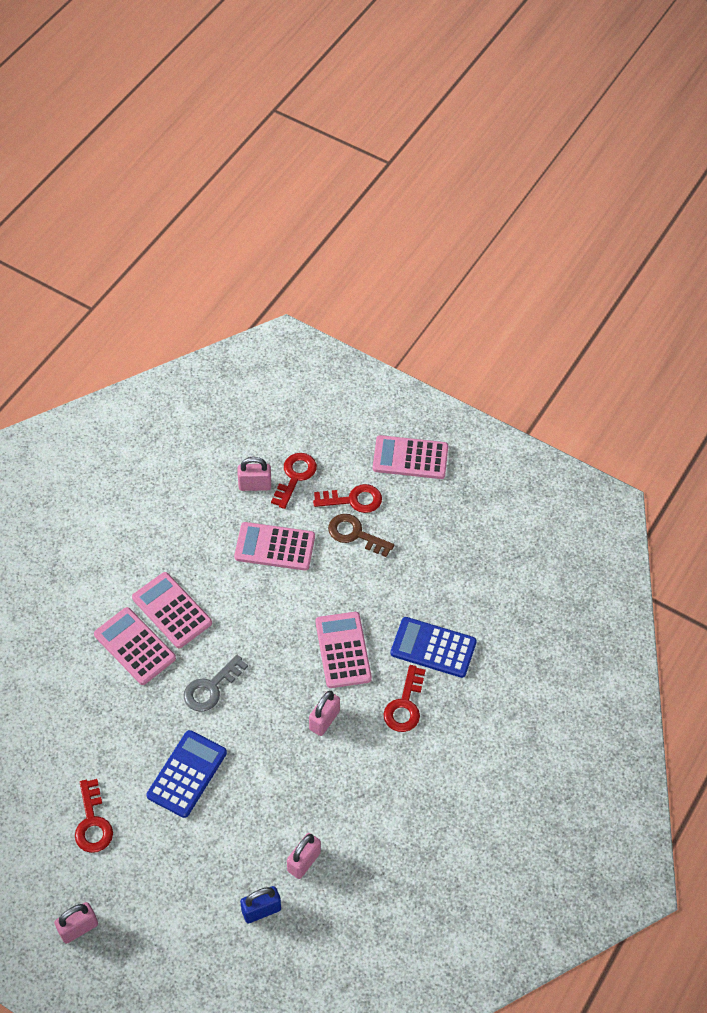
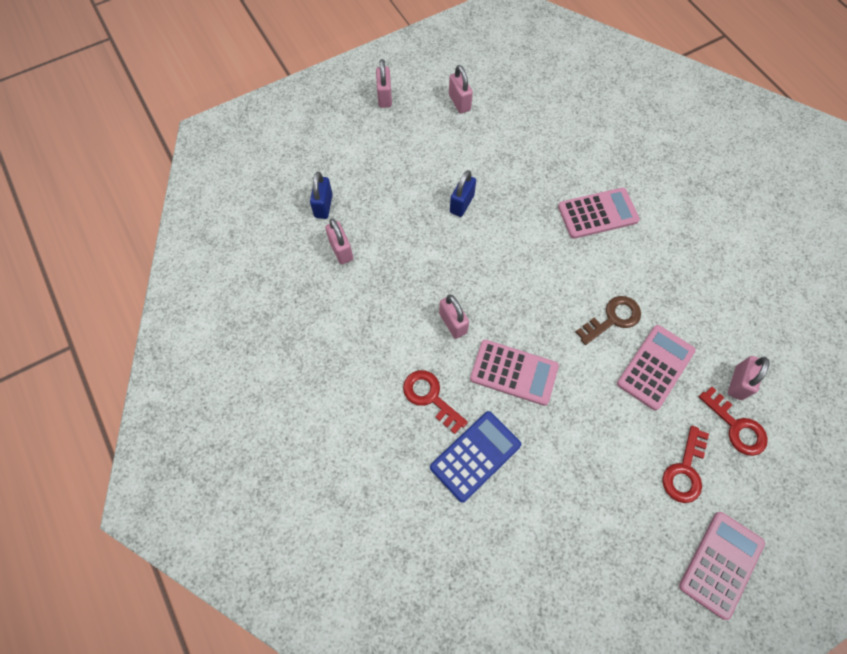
camera: 120 degrees right, 10 degrees up
red key [75,779,113,853] -> none
pink calculator [132,572,212,648] -> none
blue calculator [146,730,227,818] -> blue padlock [450,170,476,217]
grey key [184,655,248,712] -> none
brown key [328,514,394,557] -> brown key moved to [576,296,641,345]
none -> pink padlock [449,65,473,114]

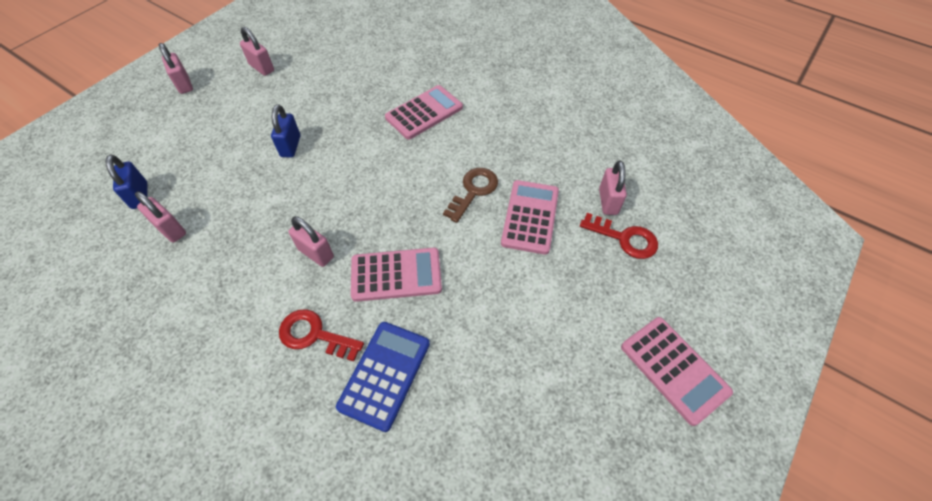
camera: 25 degrees left, 10 degrees down
red key [662,426,709,503] -> none
pink calculator [679,512,765,620] -> pink calculator turned 135 degrees clockwise [621,317,733,426]

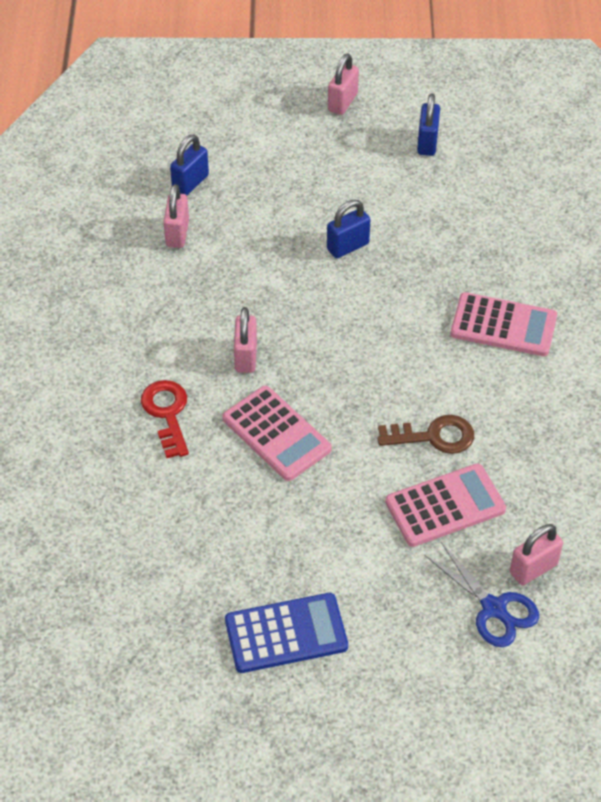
camera: 55 degrees right, 5 degrees down
pink padlock [240,27,274,76] -> blue padlock [417,93,440,156]
blue calculator [336,322,430,432] -> blue calculator moved to [225,593,348,673]
red key [580,213,658,259] -> blue scissors [424,542,539,647]
pink calculator [621,317,733,426] -> none

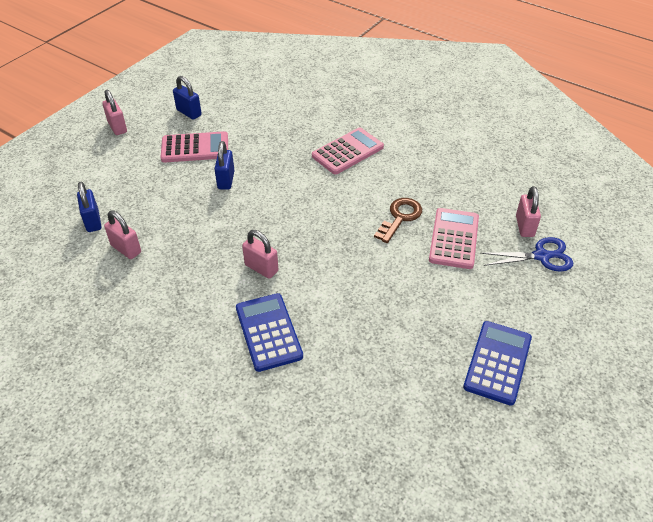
camera: 55 degrees left, 5 degrees down
red key [141,380,189,458] -> blue calculator [236,293,303,372]
pink calculator [222,386,332,481] -> pink calculator moved to [161,131,228,163]

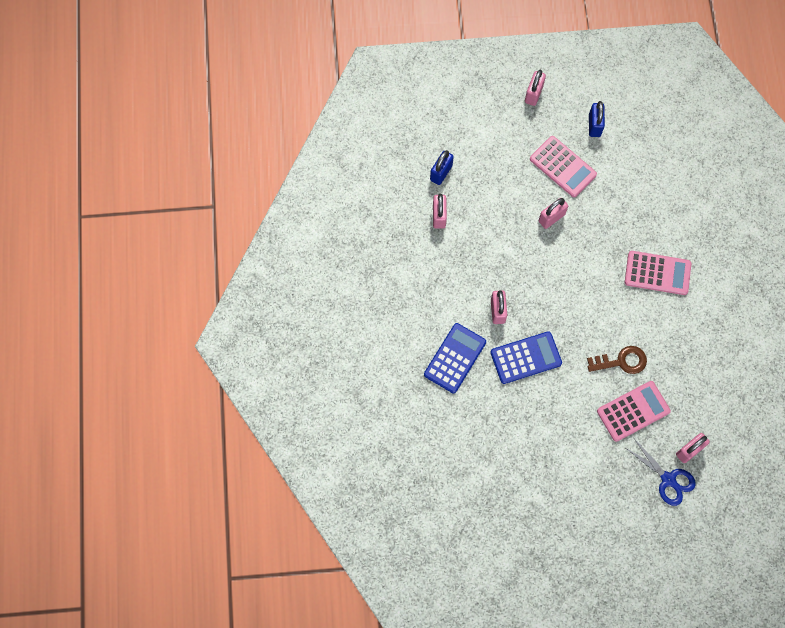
camera: 50 degrees right, 25 degrees up
blue padlock [214,141,235,190] -> pink padlock [539,198,568,229]
blue calculator [463,321,532,406] -> blue calculator moved to [490,331,562,384]

